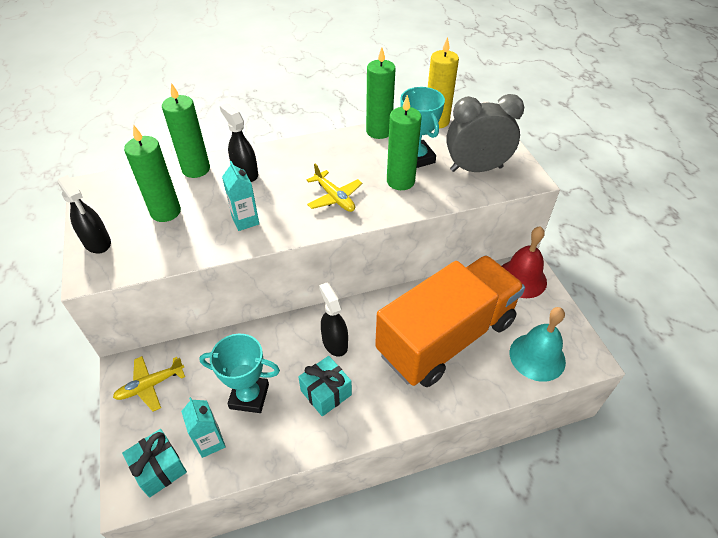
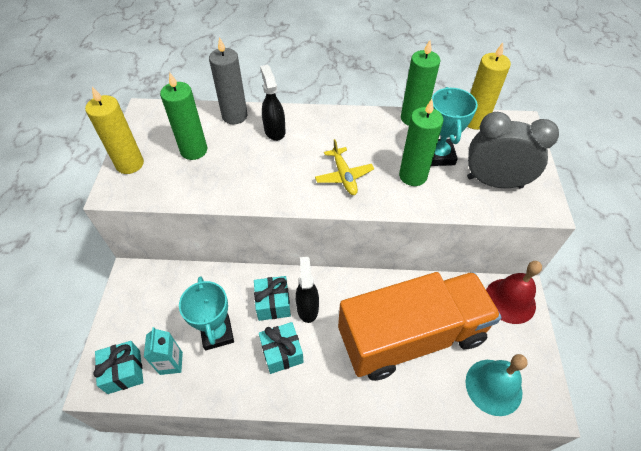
camera: 20 degrees right, 5 degrees up
black spray bottle [57,175,111,253] -> yellow candle [85,86,144,174]
yellow plane [113,356,185,412] -> none
green candle [162,83,210,178] -> grey candle [209,37,247,124]
turquoise trophy [199,334,280,413] -> turquoise trophy turned 45 degrees clockwise [179,276,234,351]
turquoise carton [222,161,259,231] -> none
none -> turquoise gift [254,276,291,321]

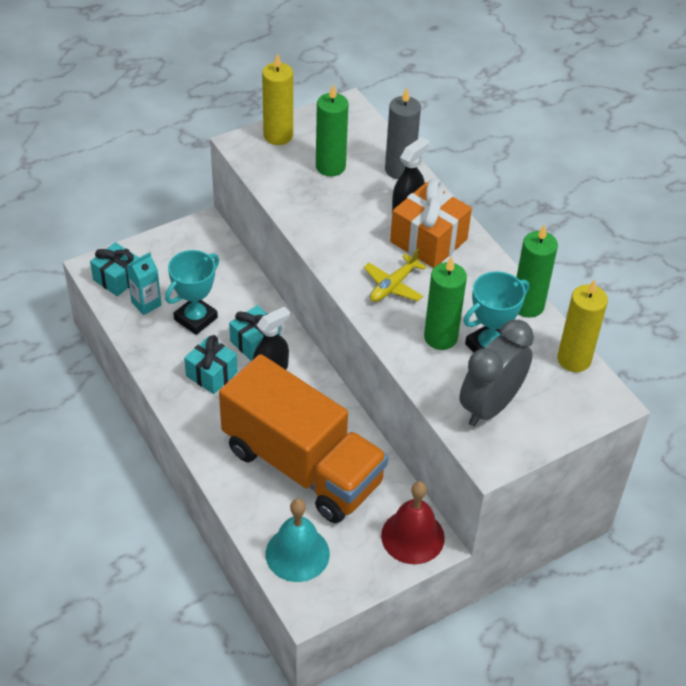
camera: 55 degrees right, 5 degrees down
grey clock [467,112,559,189] -> grey clock turned 120 degrees counterclockwise [459,320,534,426]
none -> orange gift [390,179,472,268]

